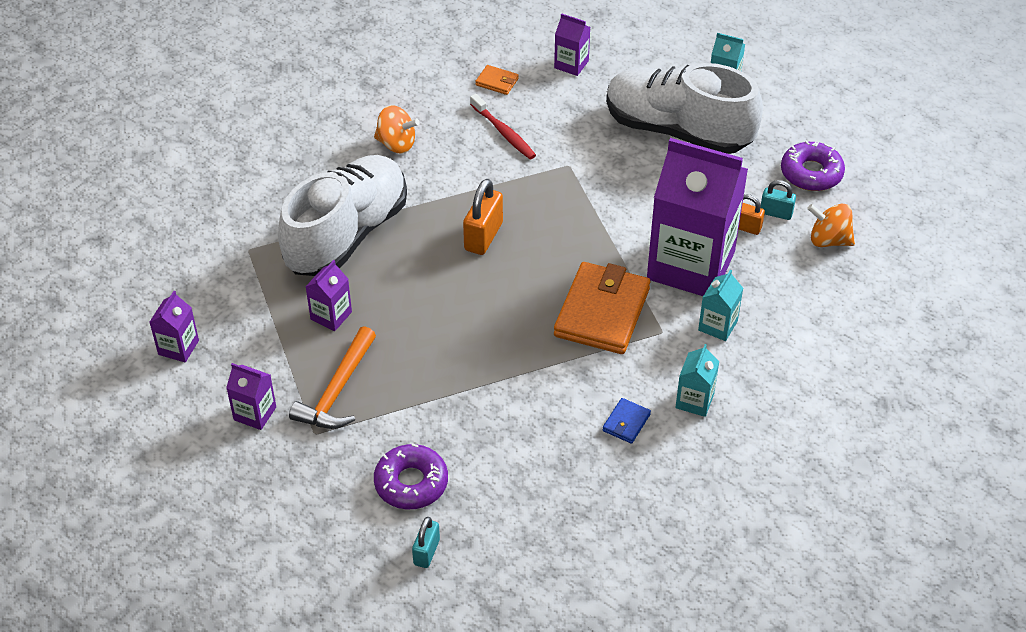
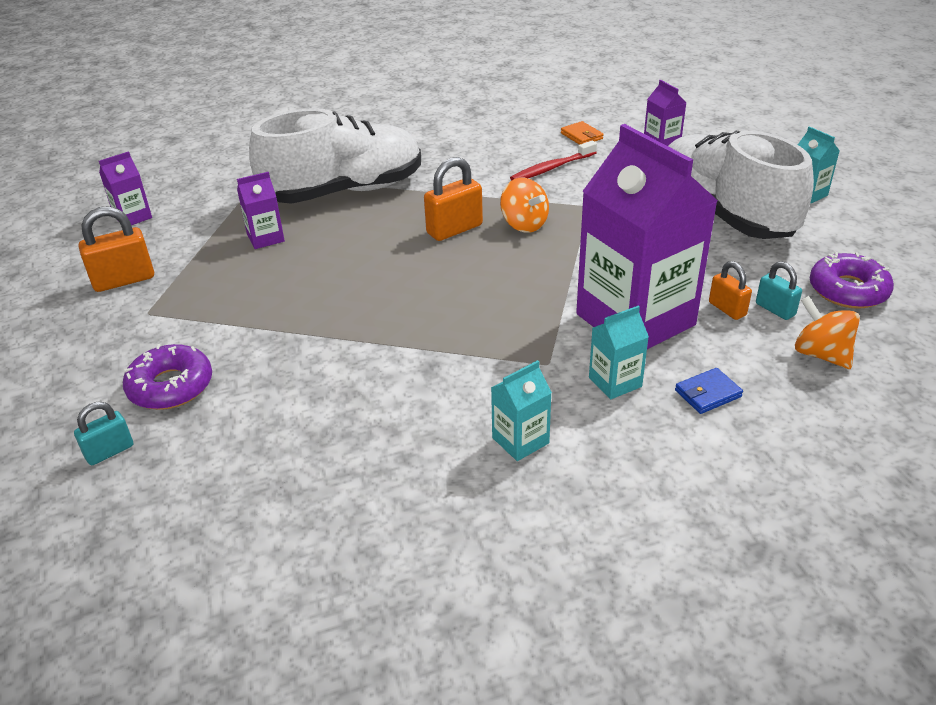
camera: 35 degrees right, 10 degrees down
purple carton [226,363,276,430] -> orange padlock [79,206,154,292]
orange hammer [289,326,376,429] -> none
orange spinning top [374,105,420,154] -> orange spinning top moved to [500,178,549,233]
red toothbrush [470,94,536,159] -> red toothbrush turned 60 degrees clockwise [510,141,597,180]
orange wallet [554,262,650,354] -> none
blue wallet [603,398,651,444] -> blue wallet moved to [675,368,743,414]

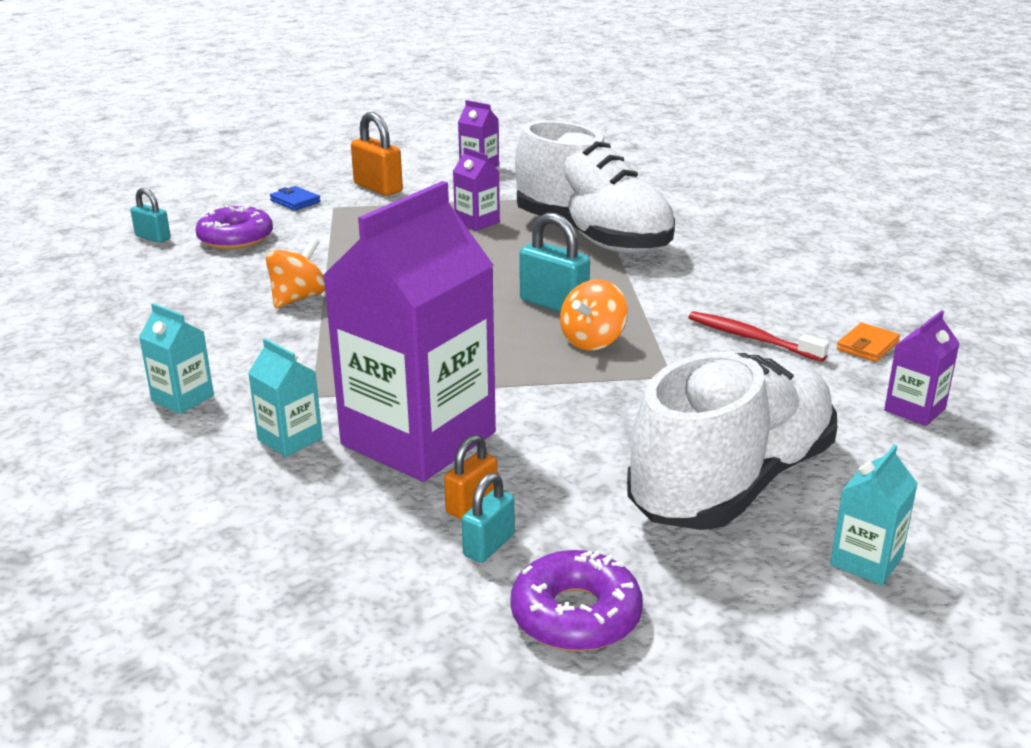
camera: 70 degrees right, 10 degrees down
orange padlock [424,157,483,241] -> turquoise padlock [519,213,590,312]
blue wallet [675,368,743,414] -> blue wallet moved to [270,186,321,211]
orange spinning top [795,296,860,369] -> orange spinning top moved to [266,238,325,308]

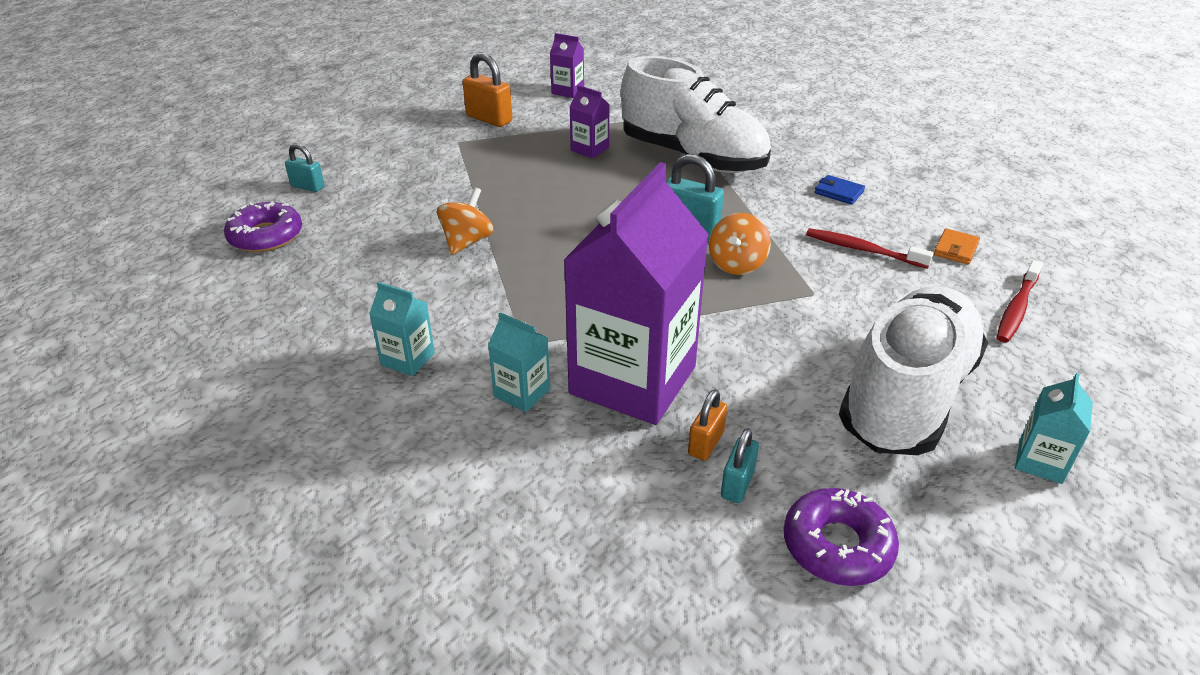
camera: 10 degrees left, 10 degrees up
purple donut [196,205,273,250] -> purple donut moved to [224,201,302,252]
blue wallet [270,186,321,211] -> blue wallet moved to [814,175,865,205]
purple carton [884,310,960,426] -> red toothbrush [997,260,1043,343]

